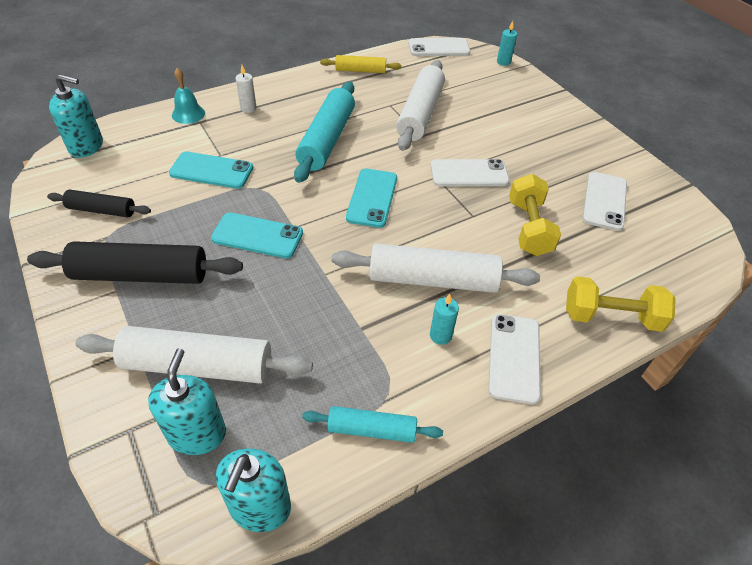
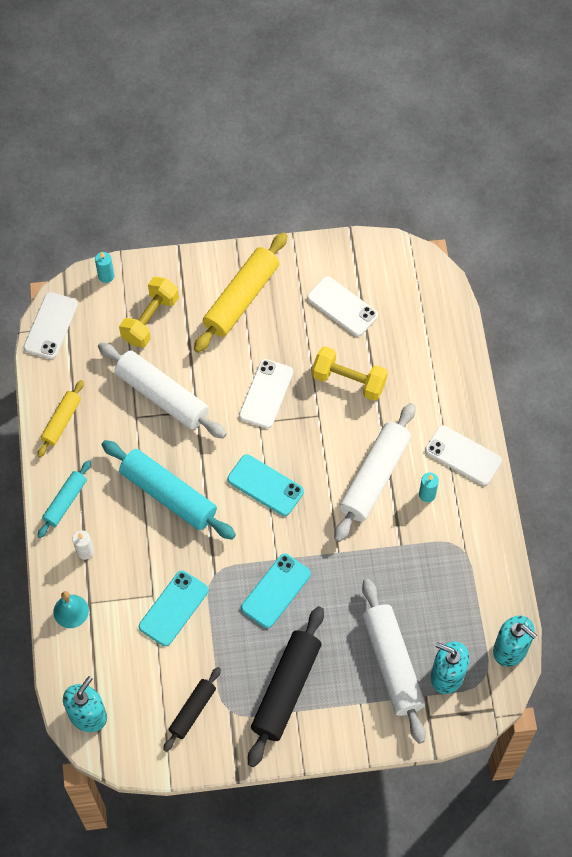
camera: 65 degrees left, 15 degrees up
white rolling pin [75,326,313,384] -> white rolling pin turned 45 degrees counterclockwise [362,579,426,744]
turquoise rolling pin [302,406,443,443] -> turquoise rolling pin moved to [38,460,91,538]
yellow dumbbell [566,276,676,332] -> yellow dumbbell moved to [119,277,179,347]
none -> yellow rolling pin [194,232,287,353]

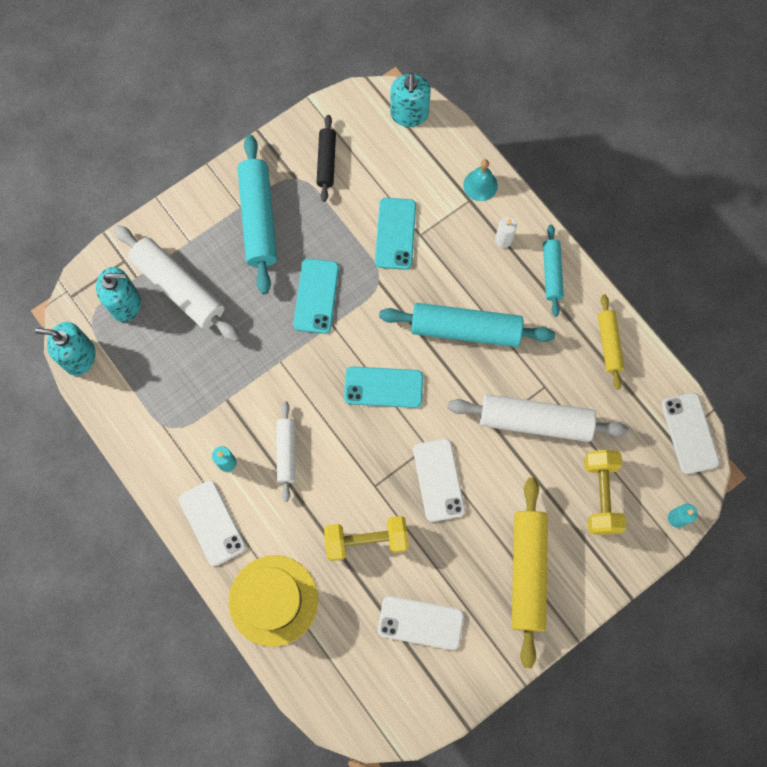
camera: 150 degrees right, 10 degrees up
black rolling pin [248,606,324,767] -> turquoise rolling pin [238,135,277,294]
white rolling pin [334,403,415,542] -> white rolling pin [276,401,295,502], size x0.56
white phone [425,425,502,485] -> white phone turned 60 degrees clockwise [179,481,246,566]
none -> yellow hat [229,555,318,647]

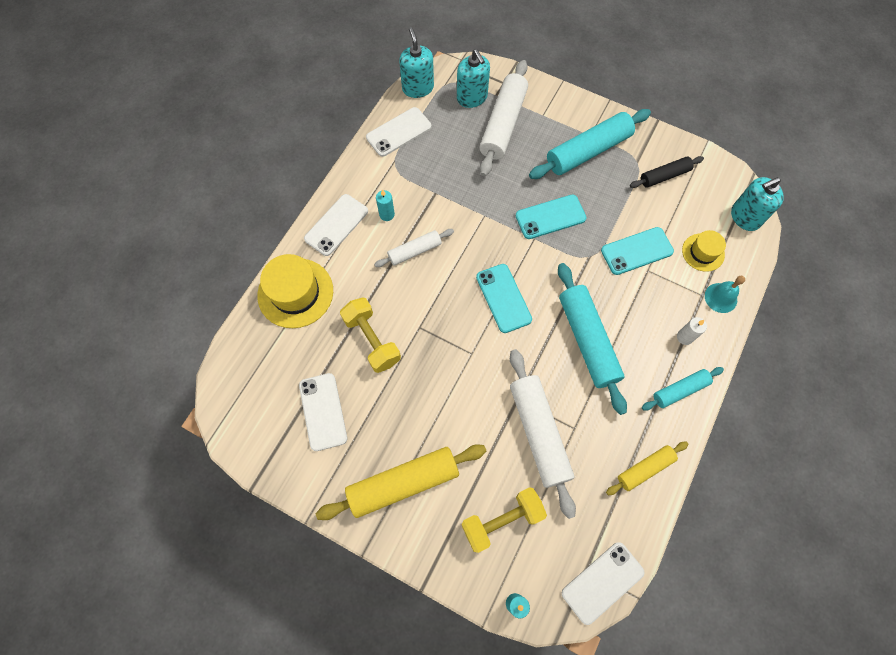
camera: 65 degrees right, 5 degrees down
white phone [413,439,465,522] -> white phone moved to [366,107,431,157]
none -> yellow hat [682,230,726,272]

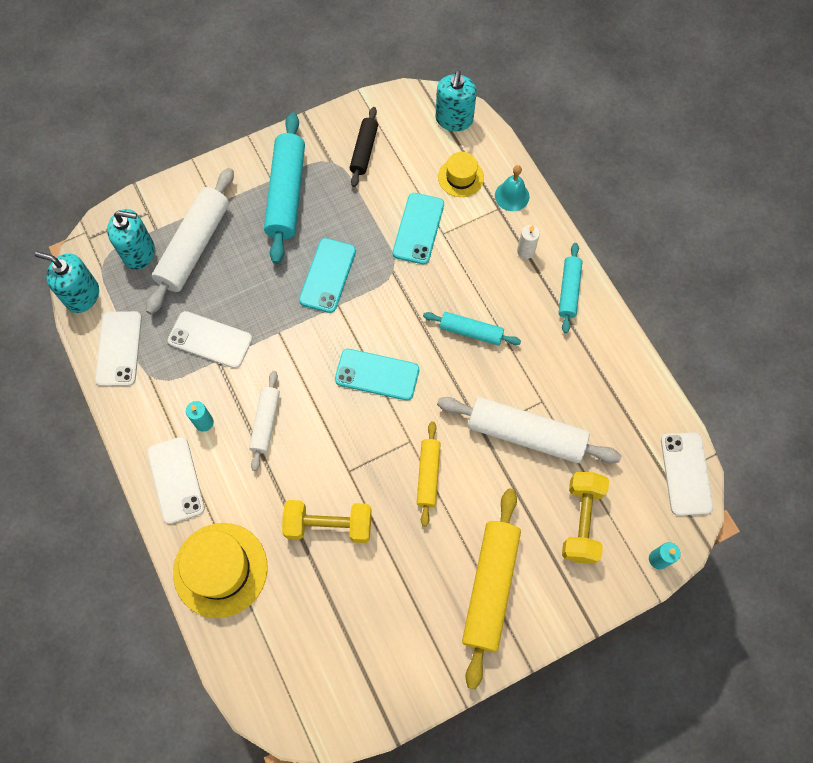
camera: 55 degrees left, 0 degrees up
white phone [299,373,347,451] -> white phone moved to [168,311,252,368]
white rolling pin [479,60,528,177] -> white rolling pin turned 60 degrees clockwise [146,168,234,315]
turquoise rolling pin [558,263,627,415] -> turquoise rolling pin [423,312,521,346], size x0.56
yellow rolling pin [606,442,688,495] -> yellow rolling pin moved to [417,421,441,526]

